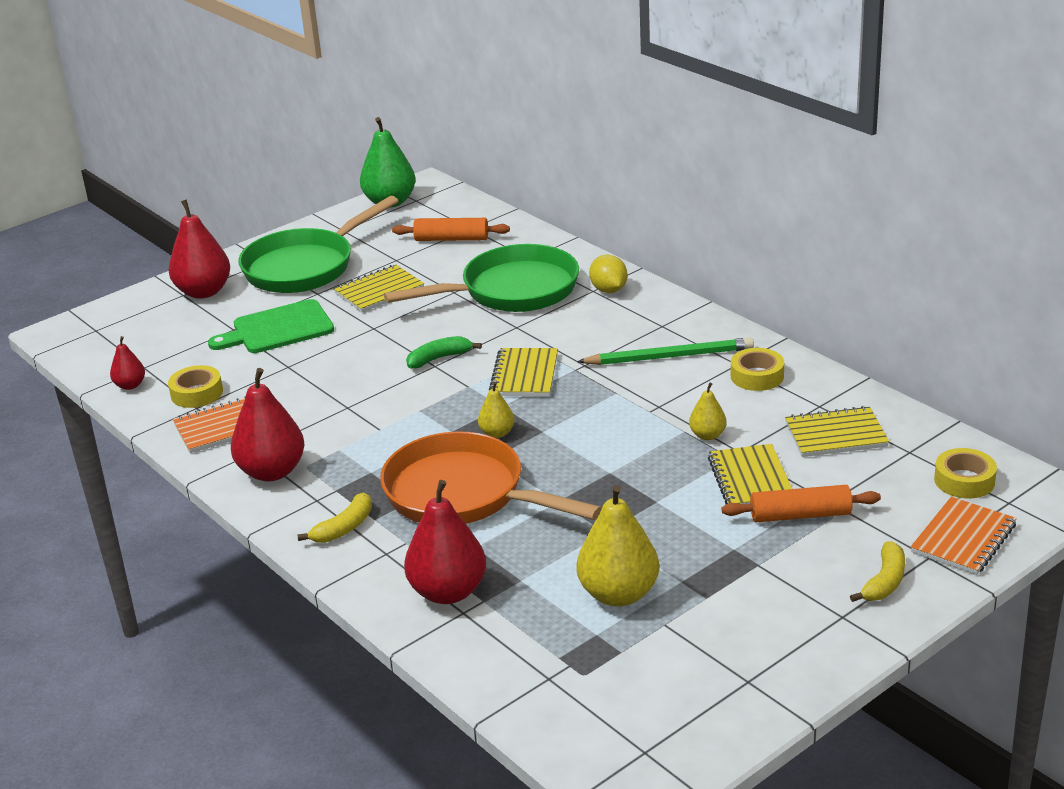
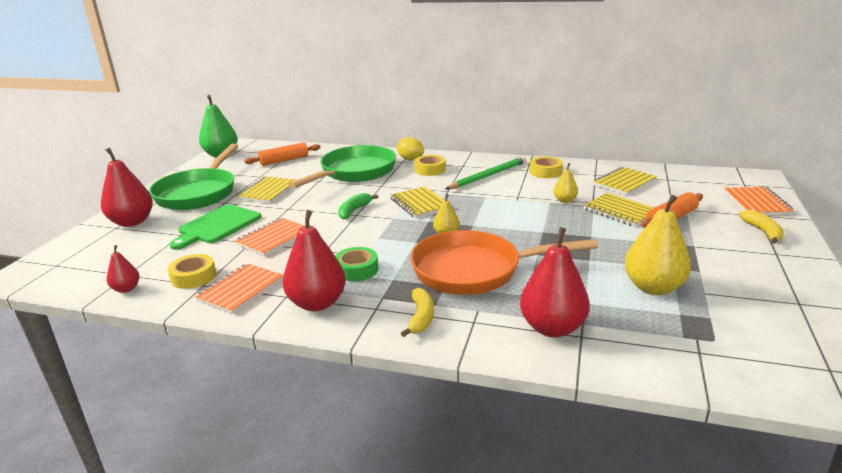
camera: 35 degrees left, 5 degrees down
yellow tape [934,448,997,498] -> yellow tape moved to [414,155,446,176]
none -> orange notebook [235,218,304,256]
none -> green tape [335,247,379,281]

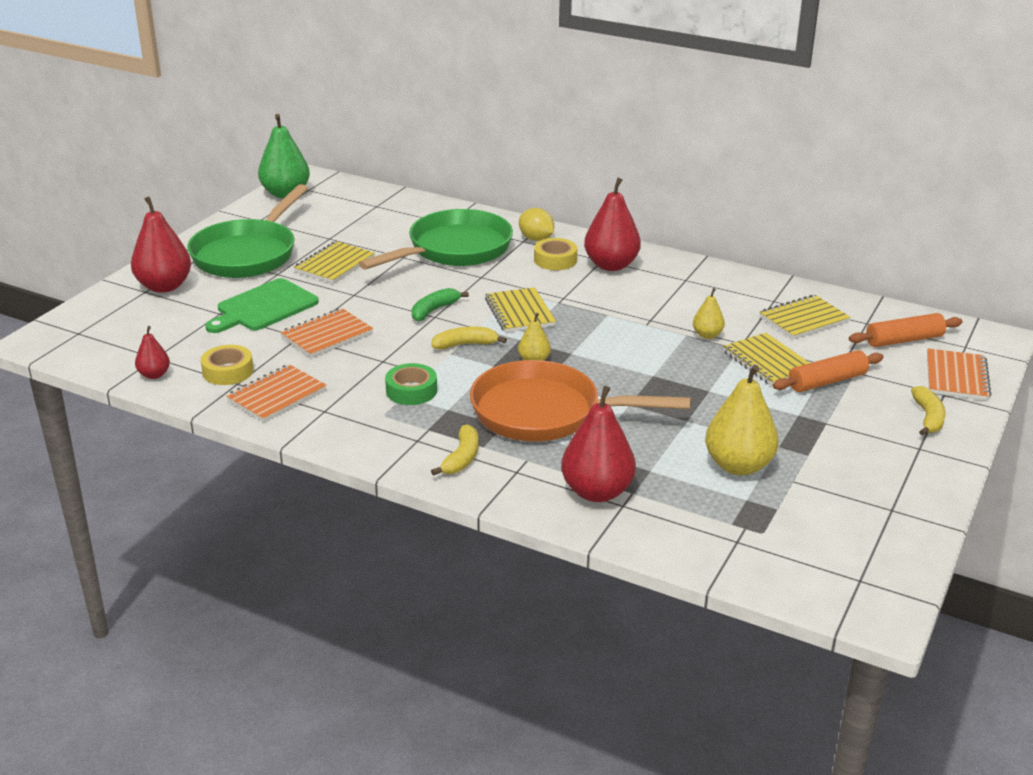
camera: 10 degrees right, 5 degrees up
orange rolling pin [244,142,321,166] -> orange rolling pin moved to [849,313,962,347]
red pear [283,210,346,311] -> red pear moved to [584,178,641,271]
green pencil [445,156,526,189] -> none
yellow tape [529,156,563,178] -> none
none -> yellow banana [431,326,507,350]

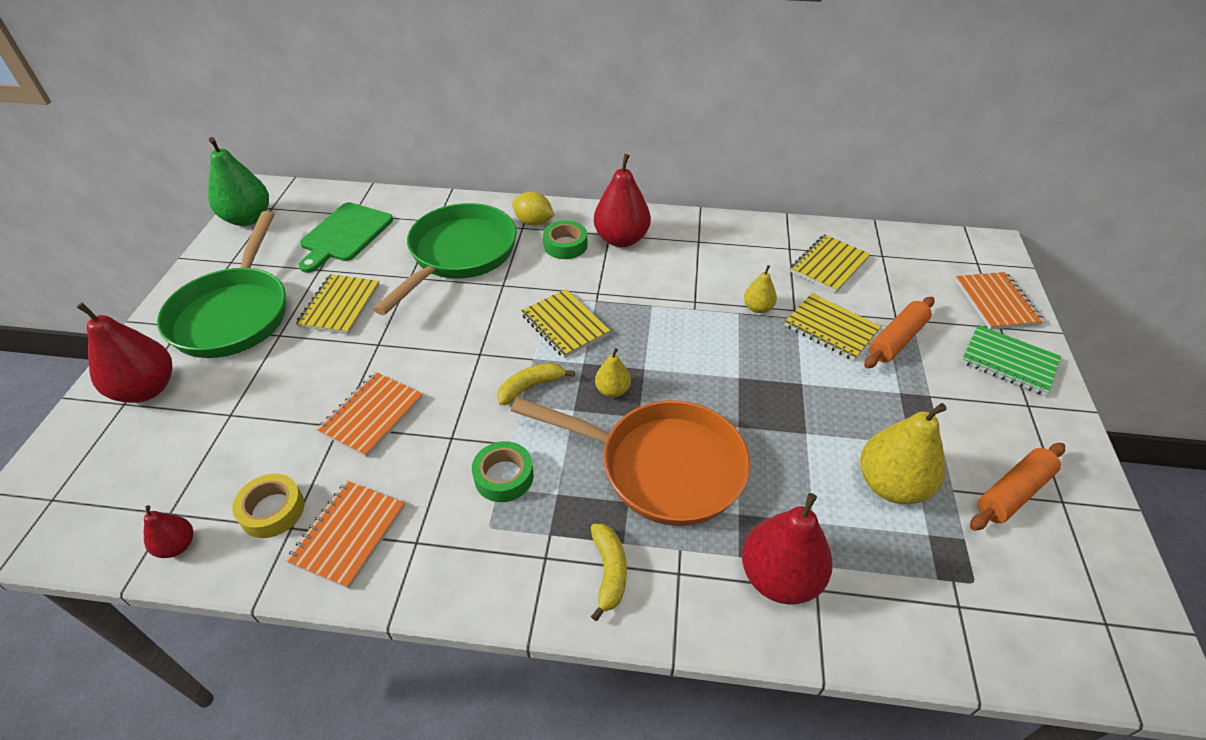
camera: 20 degrees left, 15 degrees up
green cutting board [205,278,319,333] -> green cutting board moved to [298,202,393,273]
green banana [412,288,469,321] -> none
orange pan [470,360,691,442] -> orange pan turned 150 degrees counterclockwise [511,397,750,526]
yellow tape [534,238,577,270] -> green tape [543,220,587,259]
orange rolling pin [849,313,962,347] -> orange rolling pin moved to [970,443,1065,531]
yellow banana [911,386,945,436] -> green notebook [961,325,1061,396]

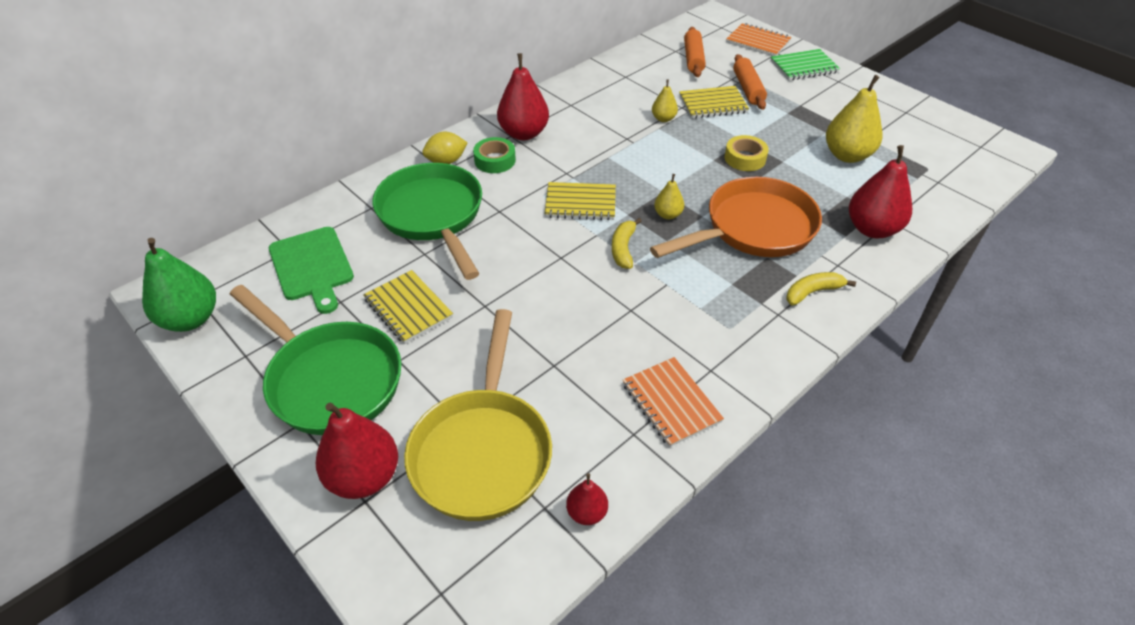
camera: 50 degrees left, 0 degrees up
yellow tape [232,474,304,538] -> yellow tape moved to [724,135,769,171]
orange notebook [316,372,423,458] -> none
green tape [472,441,534,502] -> none
yellow banana [591,524,627,621] -> yellow banana turned 60 degrees counterclockwise [786,272,856,305]
yellow notebook [790,234,870,293] -> none
orange rolling pin [970,443,1065,531] -> orange rolling pin moved to [684,27,706,77]
none -> yellow pan [404,309,552,521]

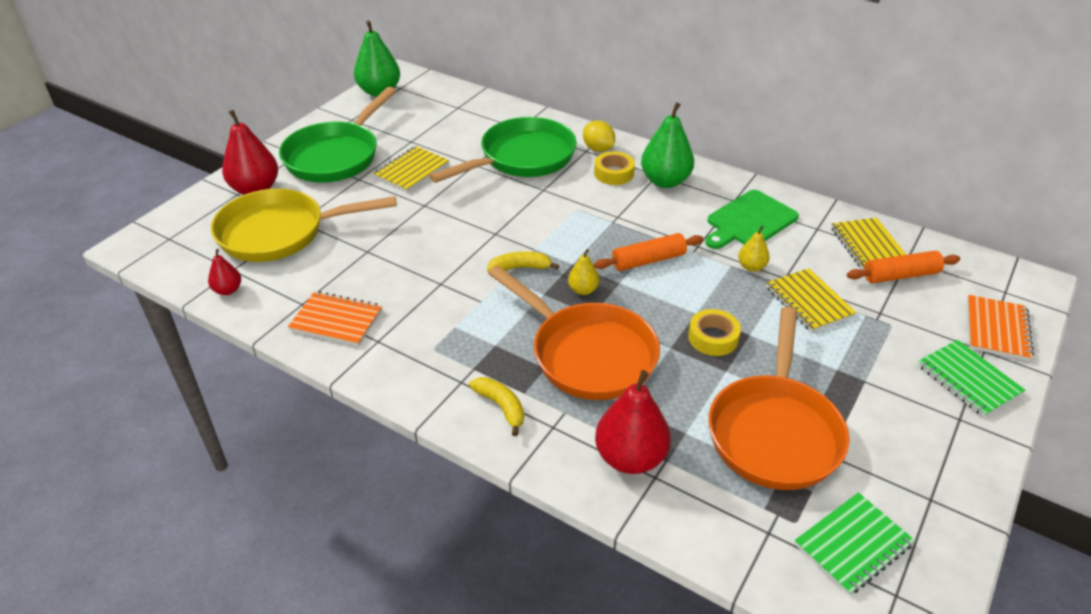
camera: 75 degrees right, 5 degrees down
green cutting board [269,227,354,314] -> green cutting board moved to [705,190,799,249]
green tape [473,137,516,173] -> yellow tape [594,151,635,185]
red pear [497,53,549,140] -> green pear [641,102,694,188]
yellow notebook [545,182,616,220] -> yellow notebook moved to [831,218,907,270]
orange notebook [623,357,724,447] -> orange notebook turned 60 degrees clockwise [288,291,382,346]
orange rolling pin [733,54,767,110] -> orange rolling pin moved to [594,233,703,271]
yellow pear [826,75,882,163] -> orange pan [708,307,850,490]
none -> green notebook [794,492,915,595]

